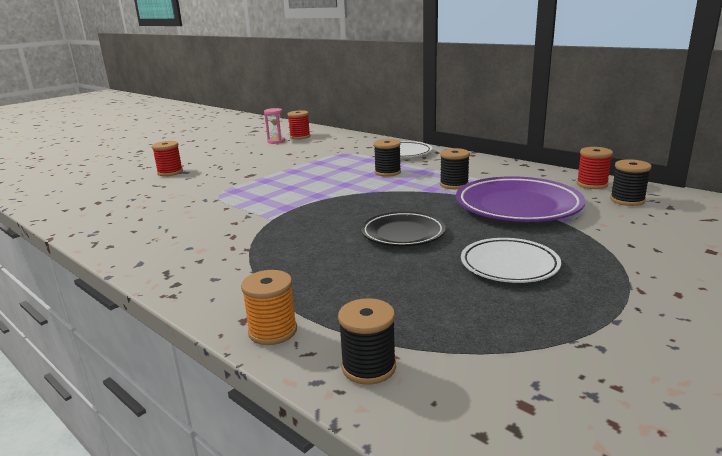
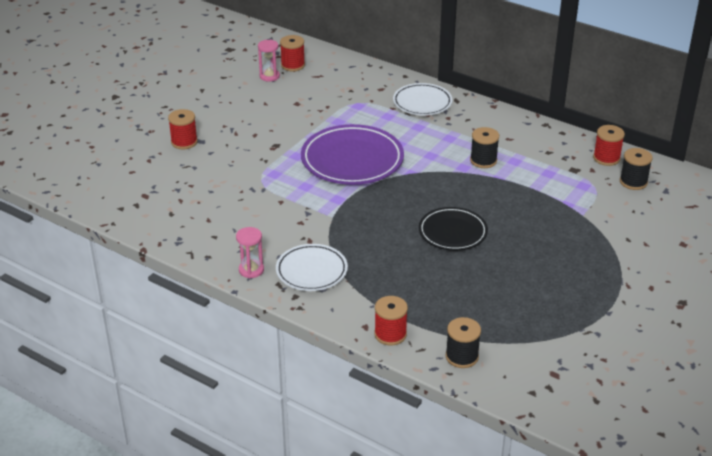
camera: 10 degrees left, 15 degrees up
orange spool [241,270,297,345] -> red spool [374,296,408,346]
black spool [374,139,401,177] -> none
purple plate [456,176,585,222] -> purple plate moved to [301,124,404,185]
white plate [461,238,561,283] -> white plate moved to [276,244,348,291]
none -> pink hourglass [236,227,264,278]

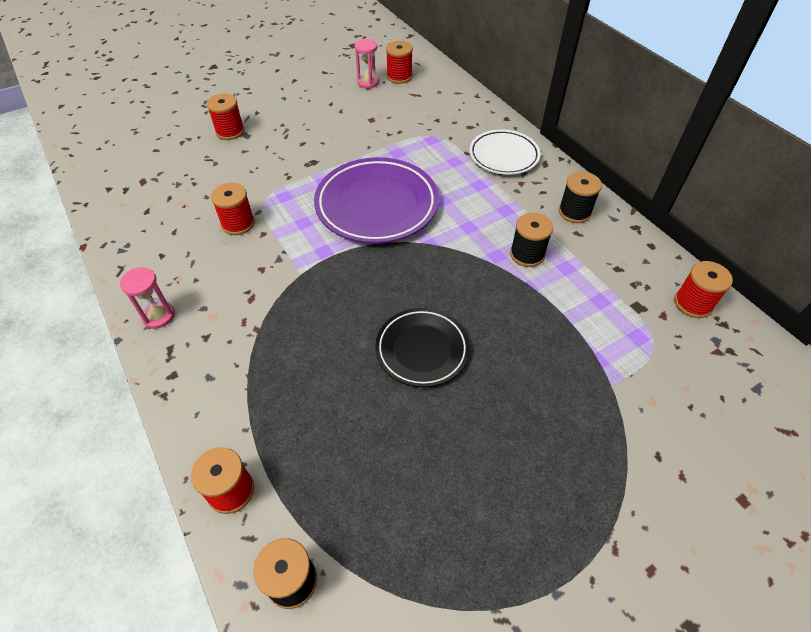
camera: 25 degrees right, 15 degrees up
white plate [276,244,348,291] -> none
black spool [620,148,653,190] -> black spool moved to [559,171,602,223]
none -> red spool [211,183,255,235]

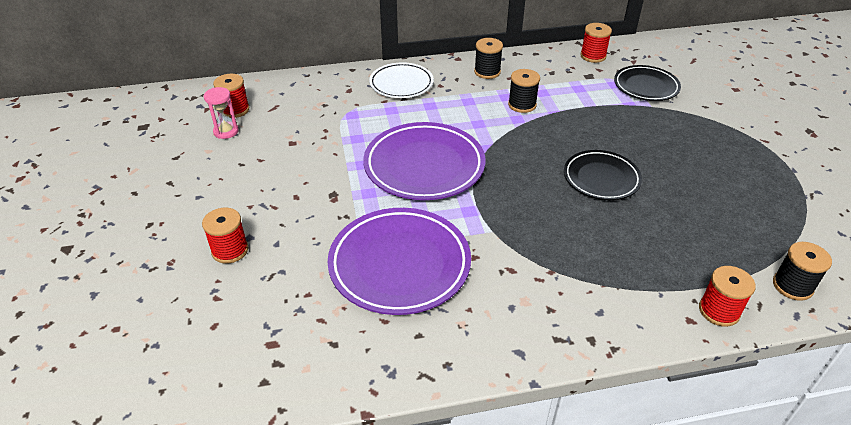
camera: 70 degrees left, 10 degrees down
pink hourglass [120,267,175,329] -> none
red spool [211,183,255,235] -> purple plate [327,208,471,315]
none -> black plate [614,65,681,101]

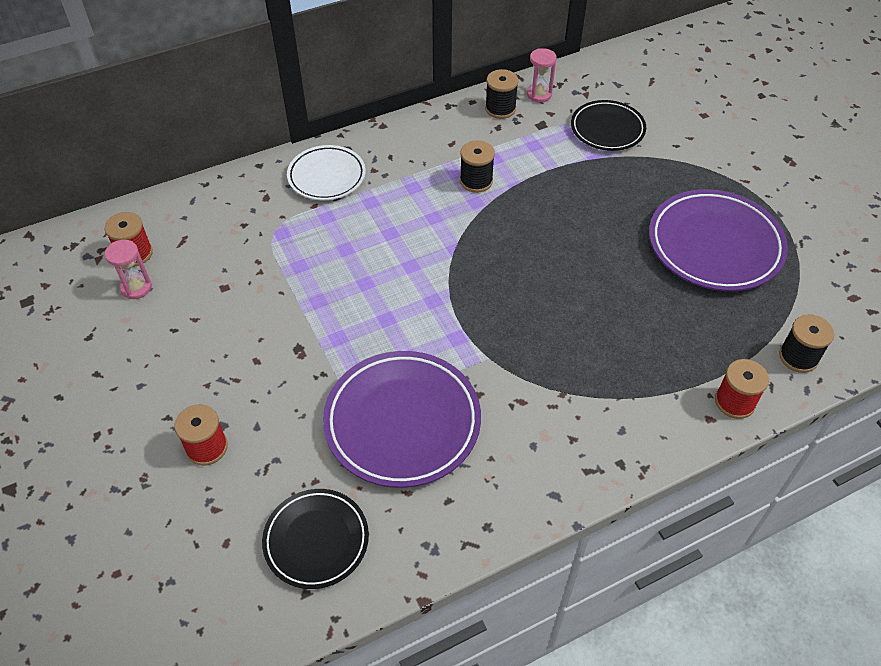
camera: 15 degrees left, 10 degrees up
purple plate [363,122,486,200] -> purple plate moved to [649,189,788,291]
black spool [474,38,503,79] -> black spool moved to [485,69,518,119]
black plate [564,150,642,200] -> black plate moved to [262,489,369,589]
red spool [580,23,612,63] -> pink hourglass [527,48,557,103]

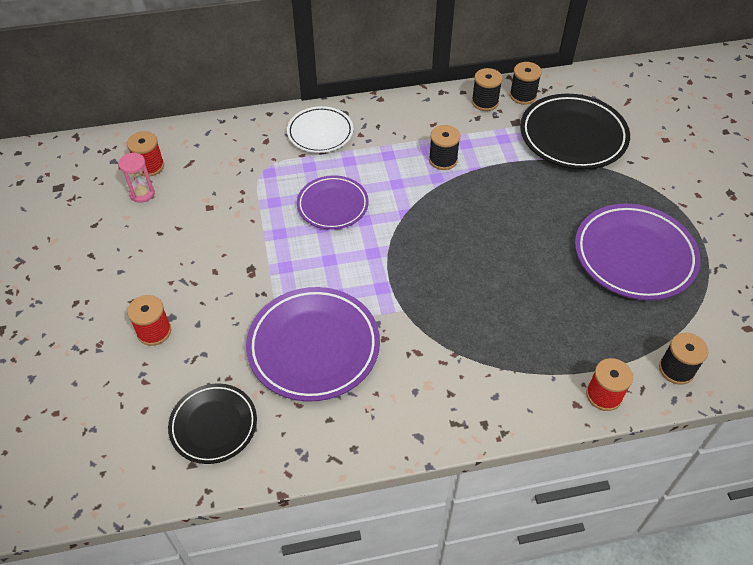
camera: 15 degrees right, 0 degrees up
pink hourglass [527,48,557,103] -> black spool [510,62,542,105]
black plate [571,100,646,151] -> black plate [520,94,630,170], size x1.62
none -> purple plate [297,175,369,230]

